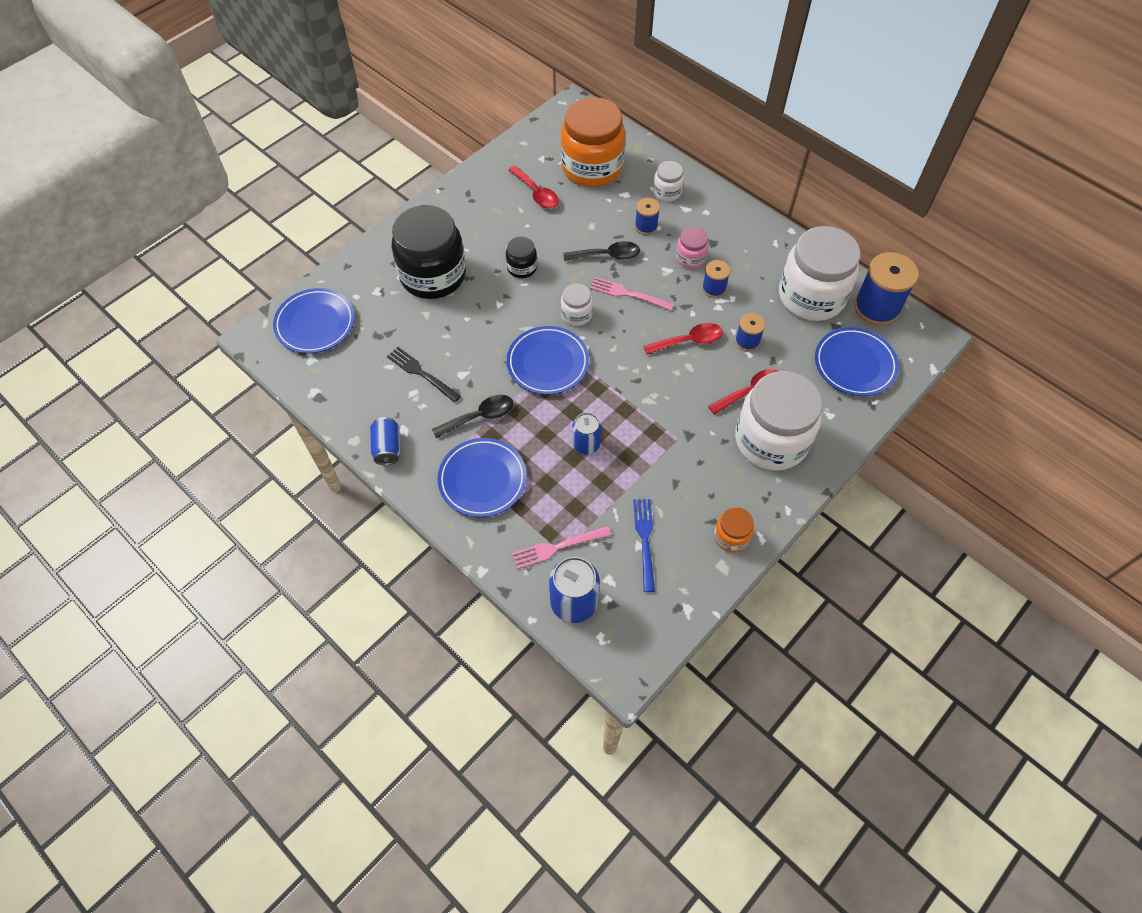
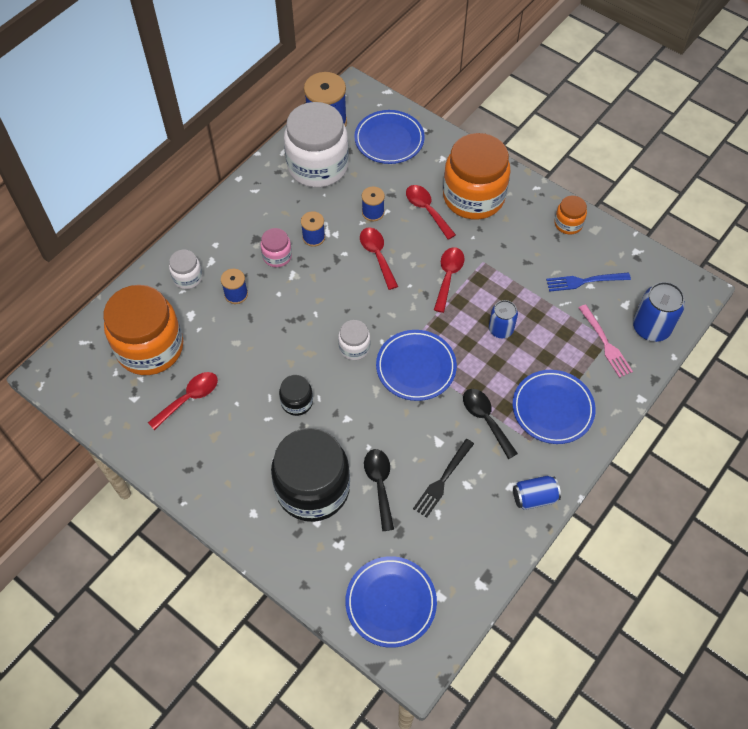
camera: 95 degrees left, 0 degrees up
black spoon [563,241,640,261] -> black spoon moved to [364,449,394,531]
pink fork [589,277,674,310] -> none
white jar [735,371,822,471] -> orange jar [443,133,510,220]
none -> red spoon [434,247,465,313]

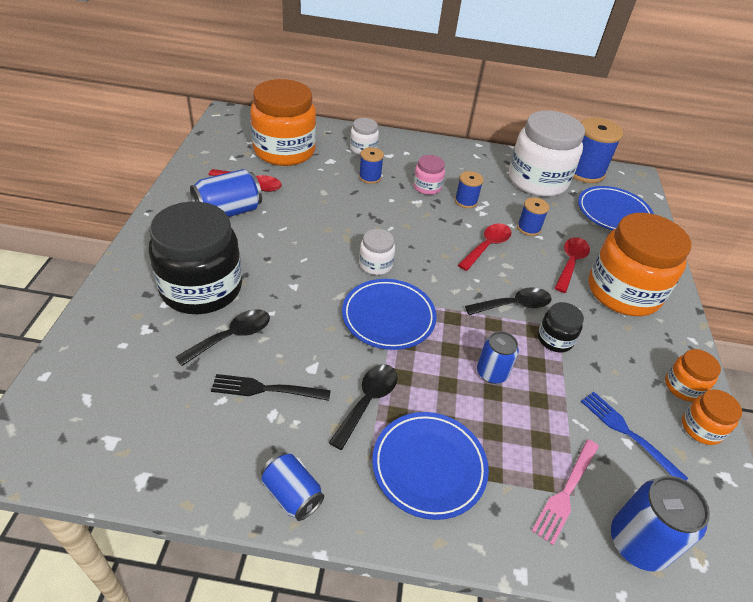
camera: 55 degrees right, 15 degrees down
black jar [279,375,313,416] -> black jar moved to [538,302,584,352]
blue plate [345,556,437,648] -> none
red spoon [434,247,465,313] -> black spoon [465,287,552,315]
none -> blue can [190,169,262,217]
none -> orange jar [682,389,742,445]

